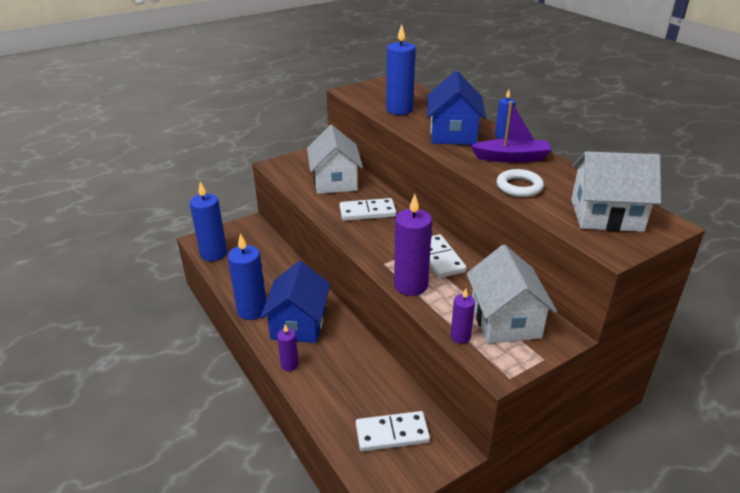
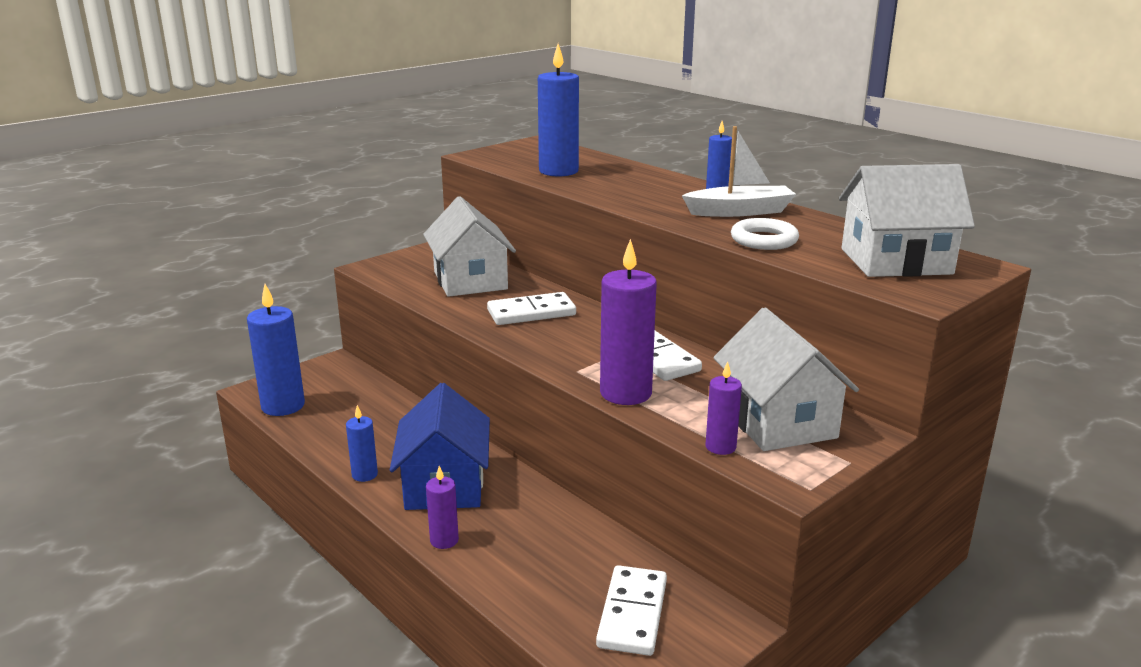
camera: 10 degrees left, 10 degrees down
blue candle [228,233,266,320] -> blue candle [346,405,378,482], size x0.53
white domino [356,411,430,451] -> white domino turned 60 degrees counterclockwise [596,565,667,656]
blue house [427,71,486,145] -> none
purple boat [471,101,552,162] -> white boat [682,126,796,217]

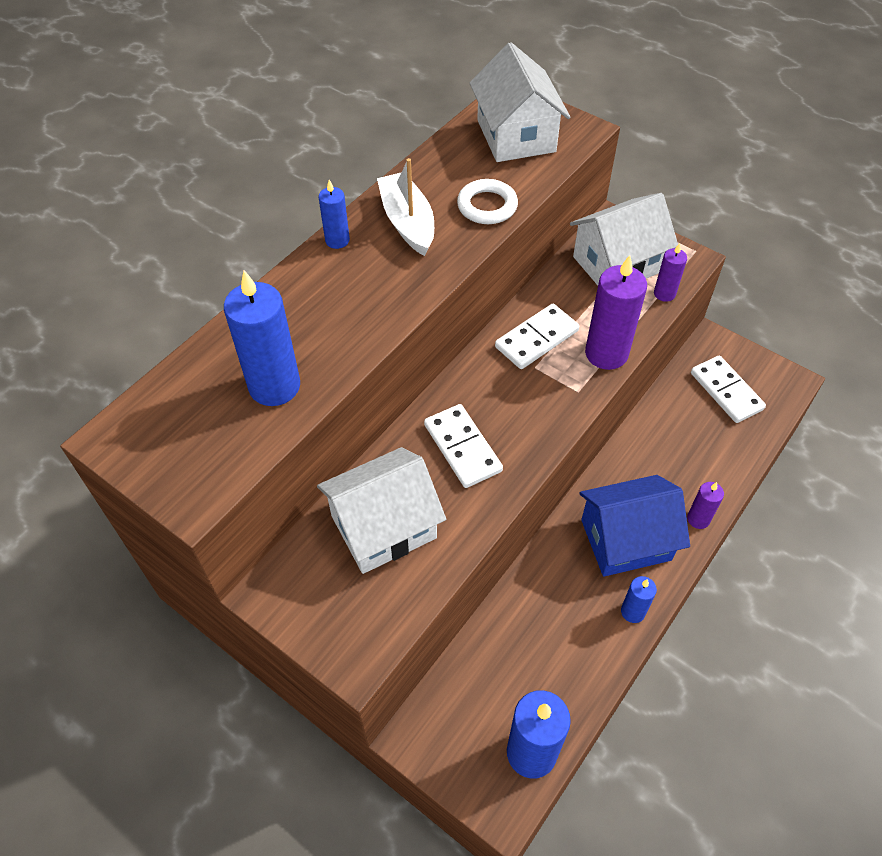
camera: 100 degrees left, 30 degrees up
white domino [596,565,667,656] -> white domino turned 60 degrees clockwise [691,356,766,423]

